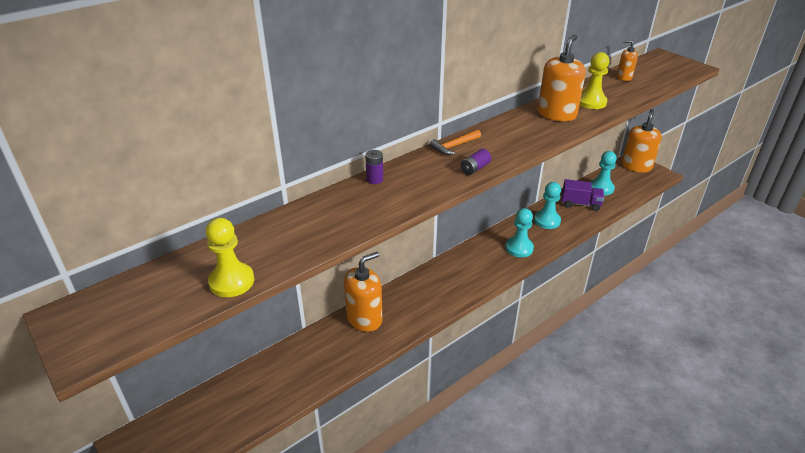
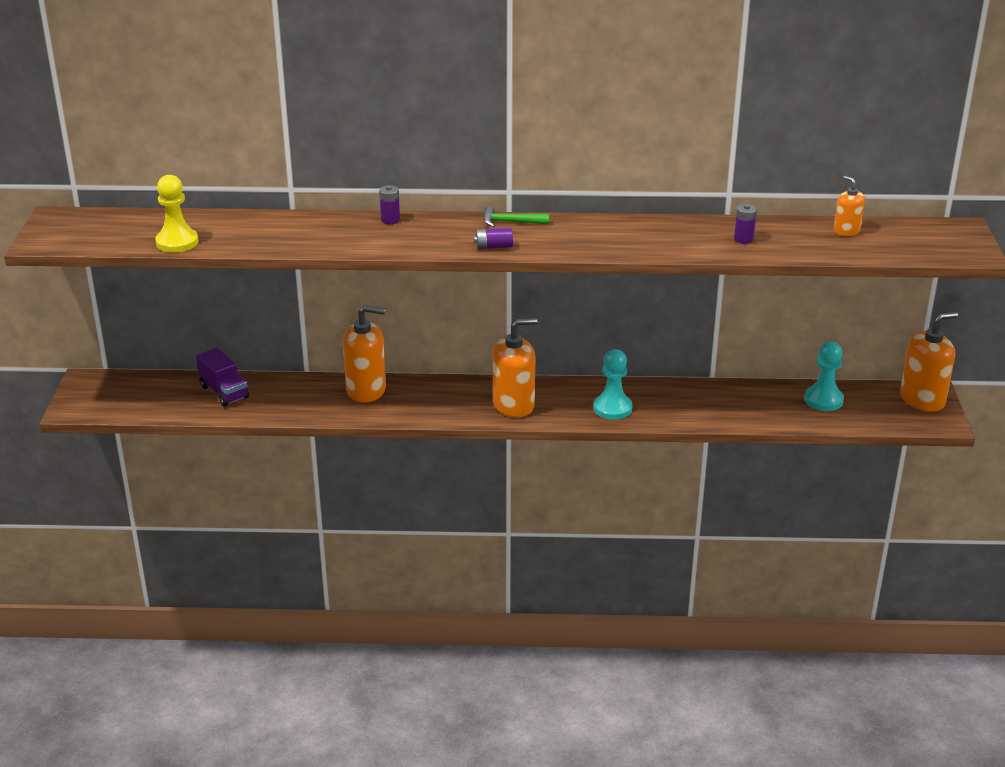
camera: 40 degrees right, 5 degrees down
orange hammer [430,130,481,155] -> green hammer [483,206,550,227]
turquoise pawn [534,182,561,229] -> none
orange soap dispenser [538,34,586,121] -> orange soap dispenser moved to [493,318,537,418]
purple truck [562,179,604,211] -> purple truck moved to [196,348,249,407]
yellow pawn [580,52,610,109] -> purple battery [734,204,757,244]

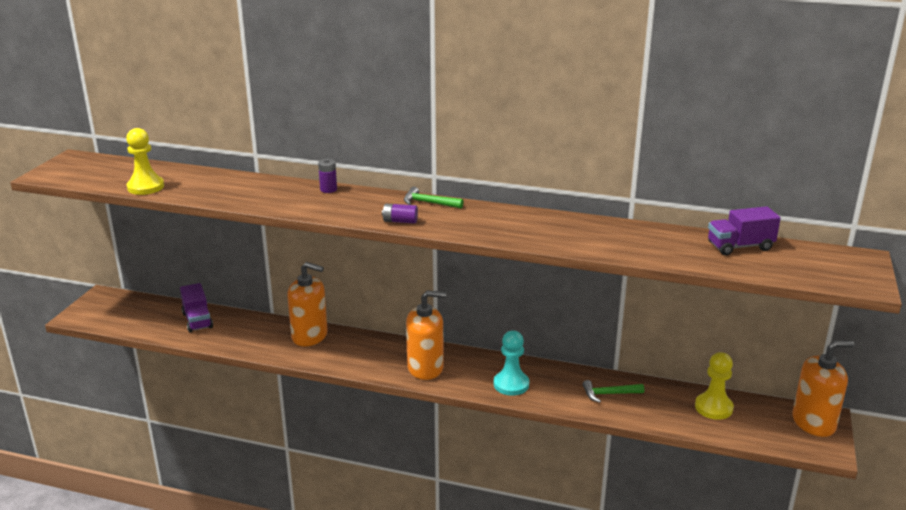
camera: 15 degrees right, 5 degrees down
purple battery [734,204,757,244] -> none
turquoise pawn [804,341,844,411] -> yellow pawn [695,352,734,420]
orange soap dispenser [834,175,865,236] -> purple truck [708,206,781,255]
none -> green hammer [582,380,644,403]

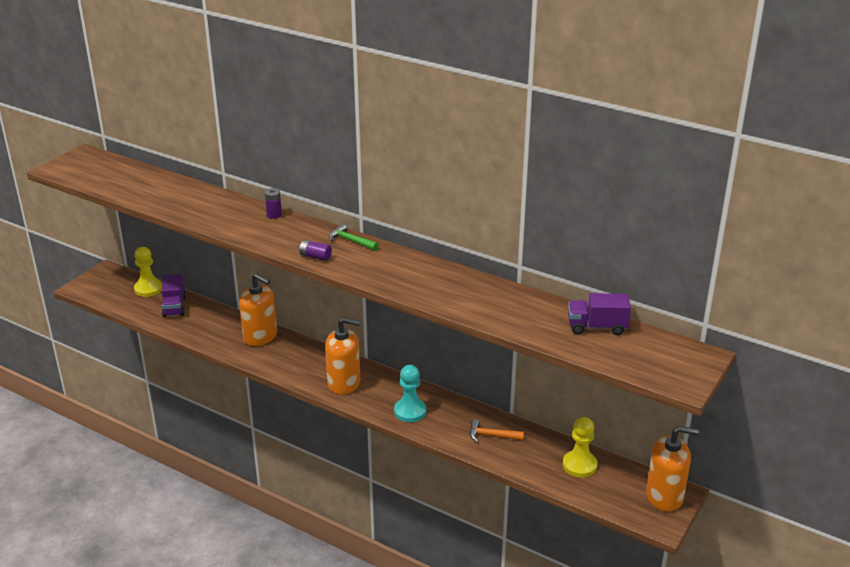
camera: 15 degrees right, 5 degrees up
yellow pawn [126,128,164,195] -> yellow pawn moved to [134,247,162,297]
green hammer [582,380,644,403] -> orange hammer [470,419,524,442]

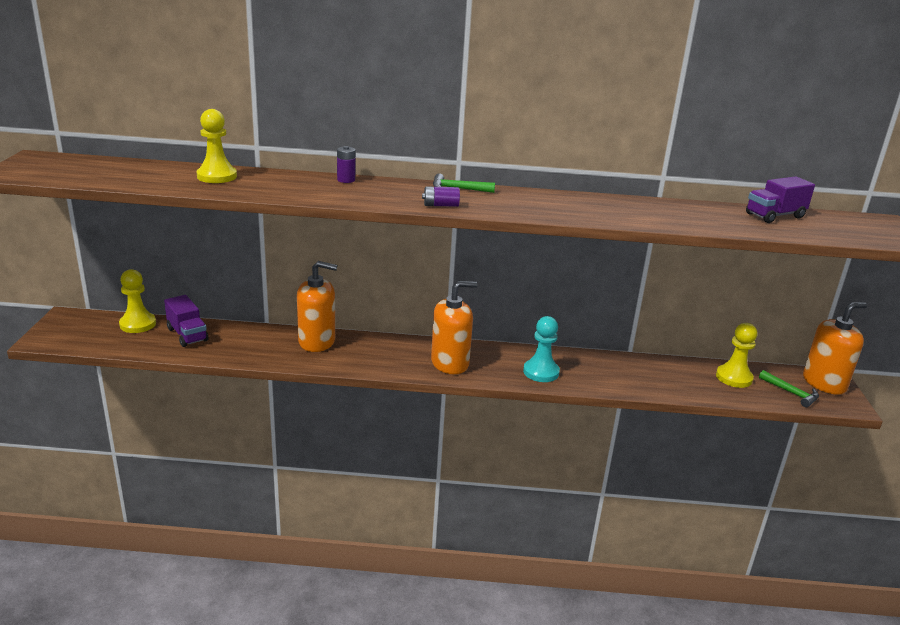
camera: 30 degrees left, 5 degrees down
orange hammer [470,419,524,442] -> none
none -> yellow pawn [197,109,237,183]
none -> green hammer [759,370,819,407]

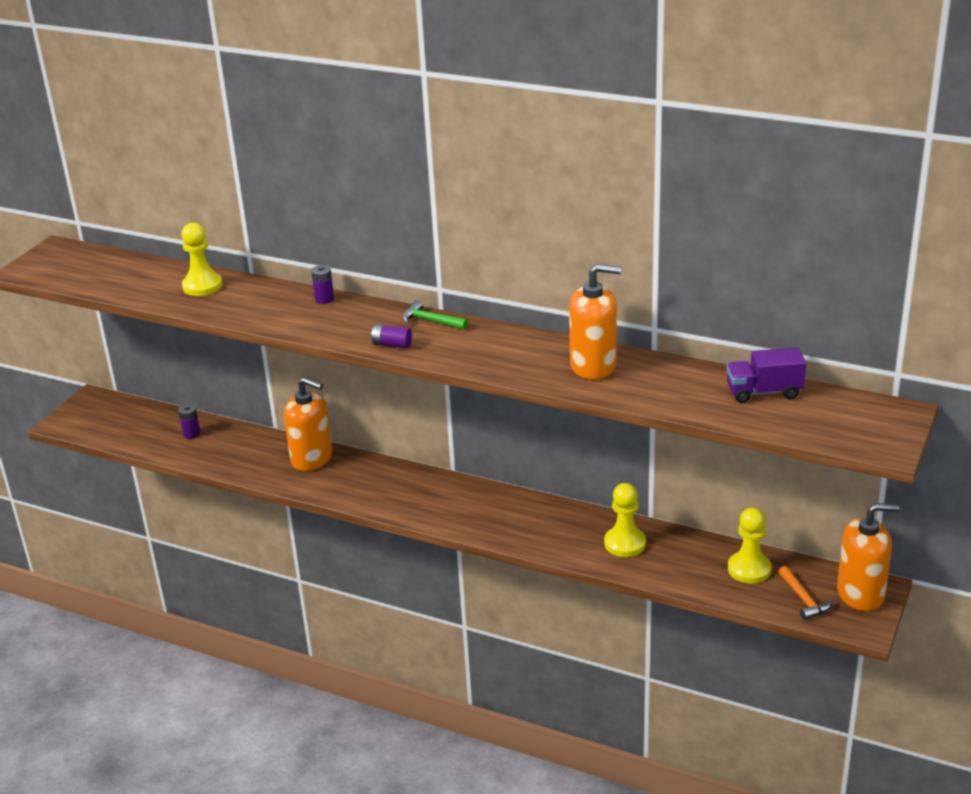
camera: 25 degrees right, 5 degrees up
yellow pawn [119,269,156,333] -> yellow pawn moved to [604,483,646,557]
purple truck [164,295,208,347] -> purple battery [178,404,200,439]
orange soap dispenser [431,281,477,374] -> orange soap dispenser moved to [569,264,621,380]
turquoise pawn [523,316,560,382] -> none
green hammer [759,370,819,407] -> orange hammer [778,566,833,620]

